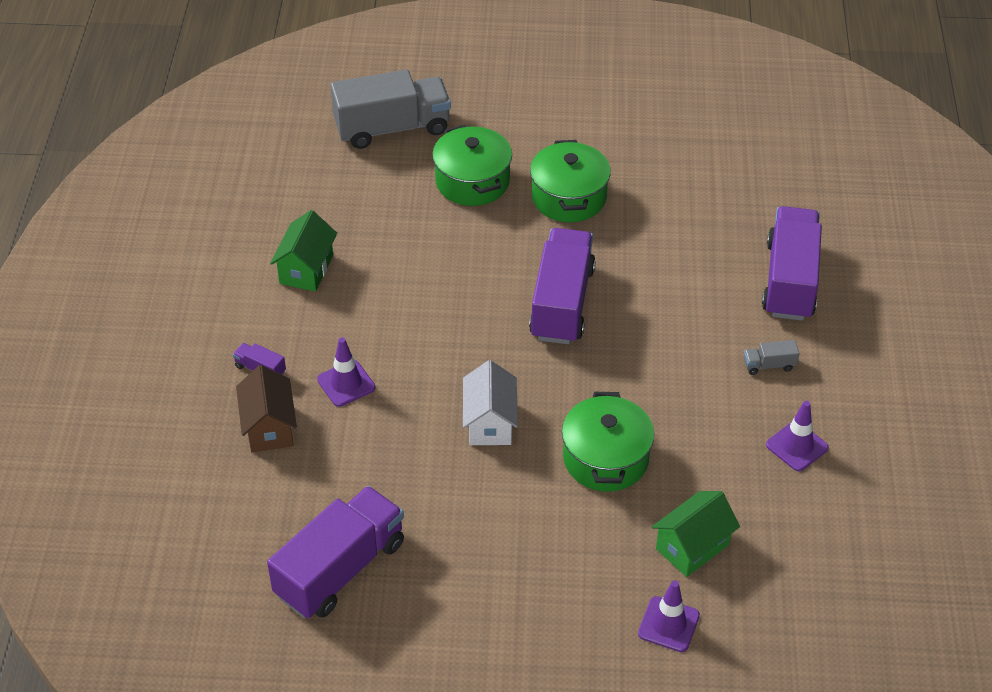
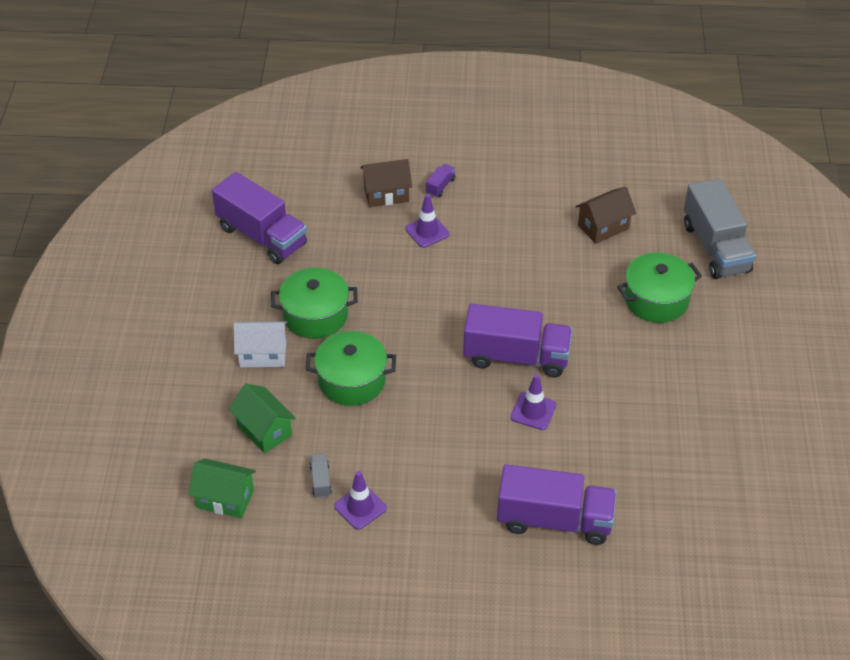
camera: 90 degrees right, 0 degrees up
green house [270,210,337,291] -> green house moved to [188,459,256,519]
white house [463,360,518,445] -> white house moved to [233,321,287,367]
green pot [530,140,611,222] -> green pot moved to [271,268,358,339]
purple traffic cone [638,580,700,652] -> purple traffic cone moved to [510,374,556,430]
grey truck [744,340,800,375] -> grey truck moved to [310,453,332,498]
none -> brown house [575,187,636,244]

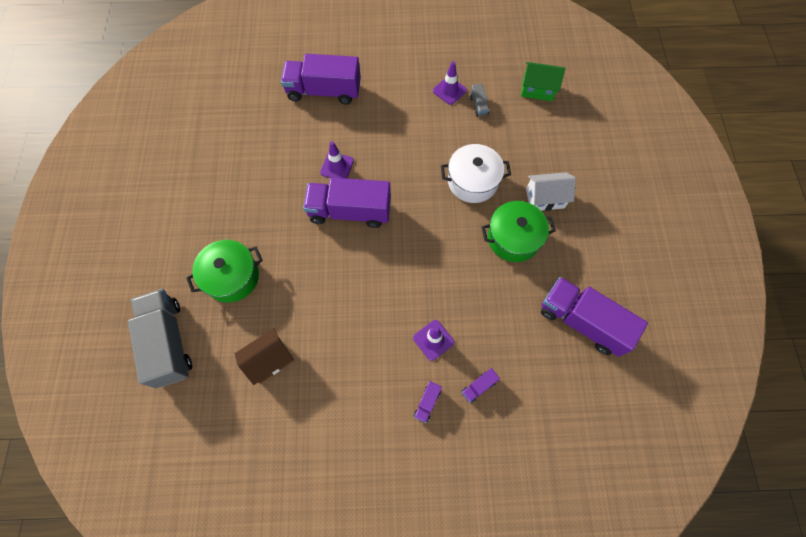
camera: 175 degrees right, 20 degrees up
green house [229,384,296,453] -> none
green pot [305,331,396,406] -> white pot [441,144,511,203]
brown house [360,159,412,207] -> purple truck [462,368,500,403]

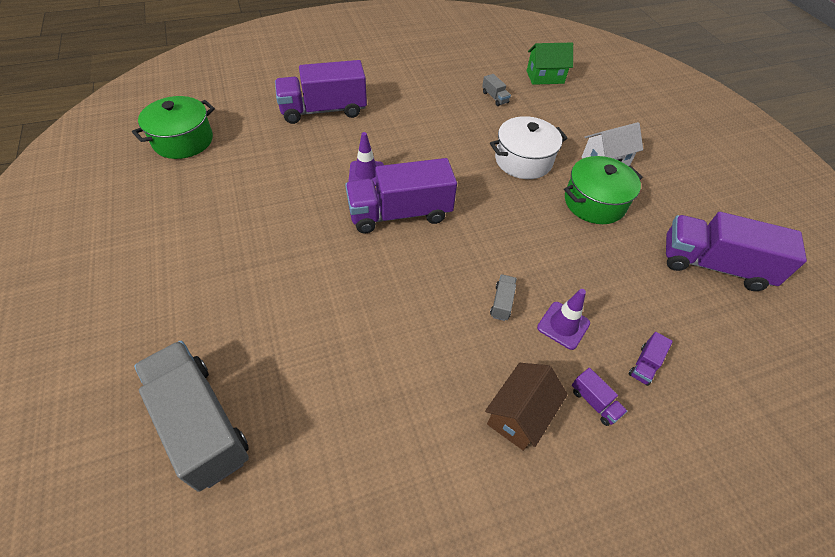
camera: 20 degrees left, 15 degrees down
green pot [186,240,263,303] -> green pot moved to [132,96,215,159]
brown house [235,328,294,385] -> brown house moved to [485,363,568,451]
purple truck [414,381,442,423] -> purple truck turned 45 degrees counterclockwise [572,368,627,426]
purple traffic cone [433,61,467,105] -> none
none -> grey truck [490,274,516,321]

